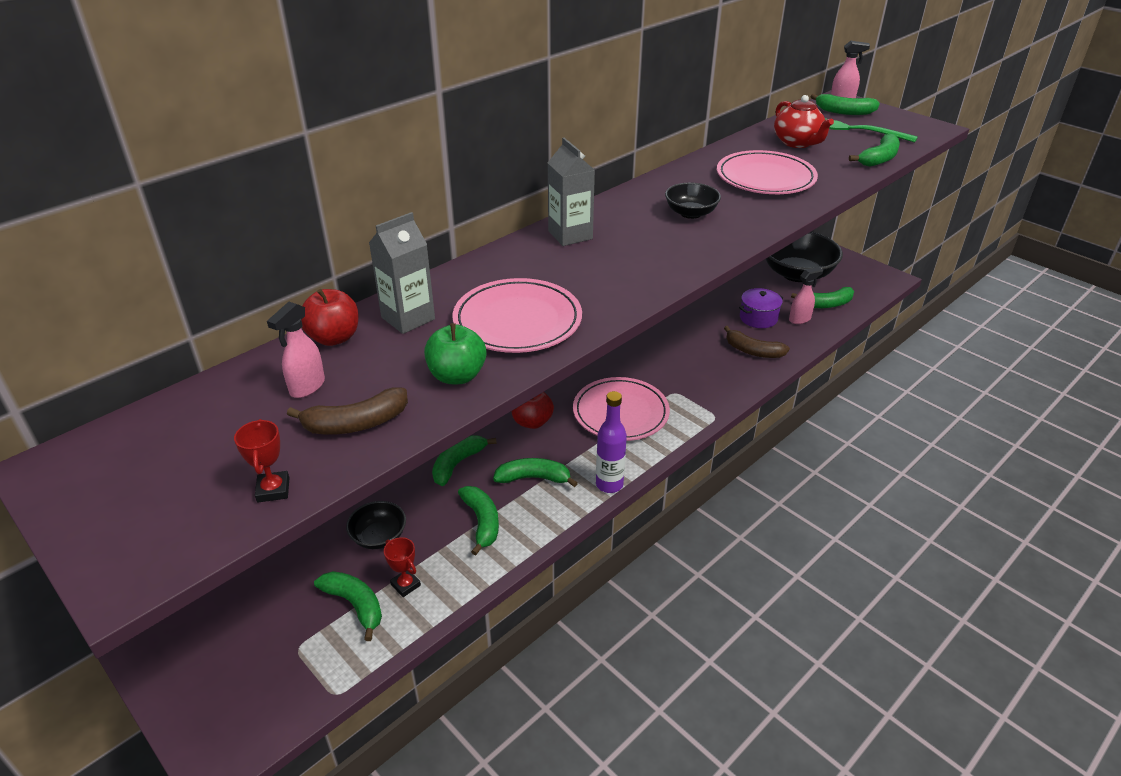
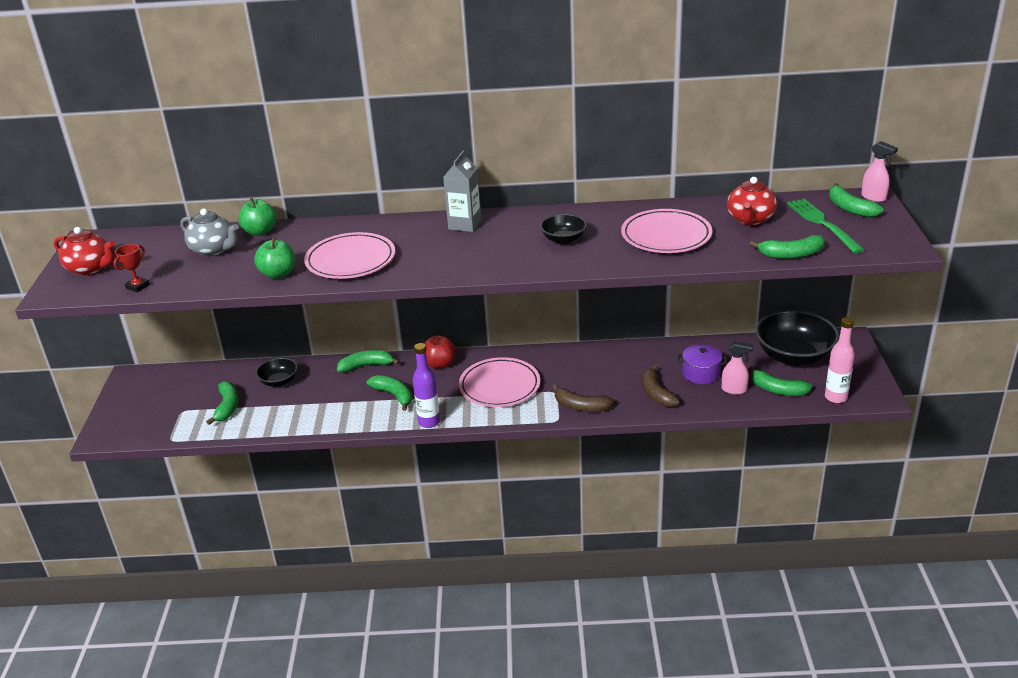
camera: 45 degrees right, 5 degrees down
pink spray bottle [267,302,325,398] -> grey teapot [180,209,239,256]
brown banana [287,388,408,435] -> brown banana moved to [552,384,614,412]
red apple [301,289,358,346] -> green apple [238,198,277,236]
grey carton [369,212,435,334] -> none
red trophy [384,537,421,597] -> none
green banana [458,486,499,556] -> none
none -> red teapot [54,227,115,275]
none -> pink bottle [825,317,855,403]

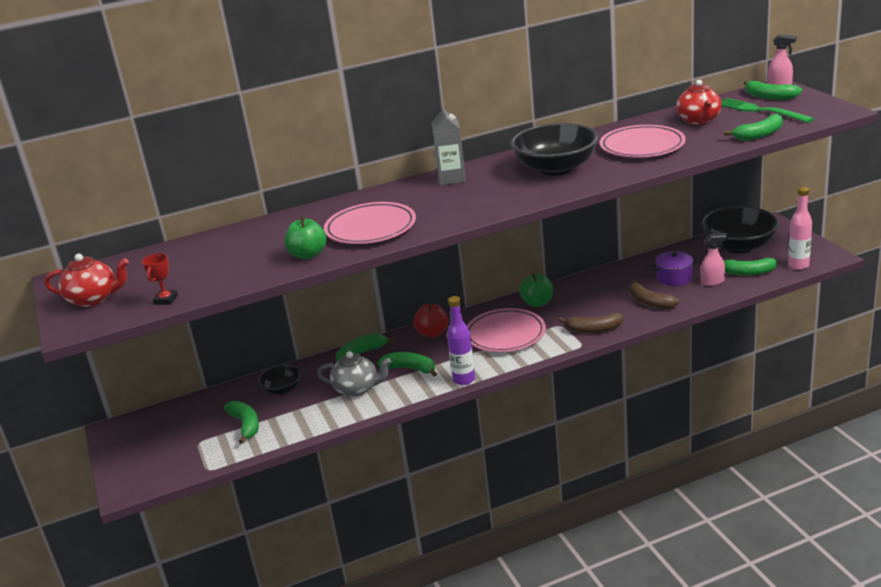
camera: 20 degrees left, 5 degrees down
grey teapot [180,209,239,256] -> grey teapot moved to [317,351,392,397]
green apple [238,198,277,236] -> green apple moved to [519,273,553,307]
black bowl [540,214,587,244] -> black bowl [511,123,598,176], size x1.93

